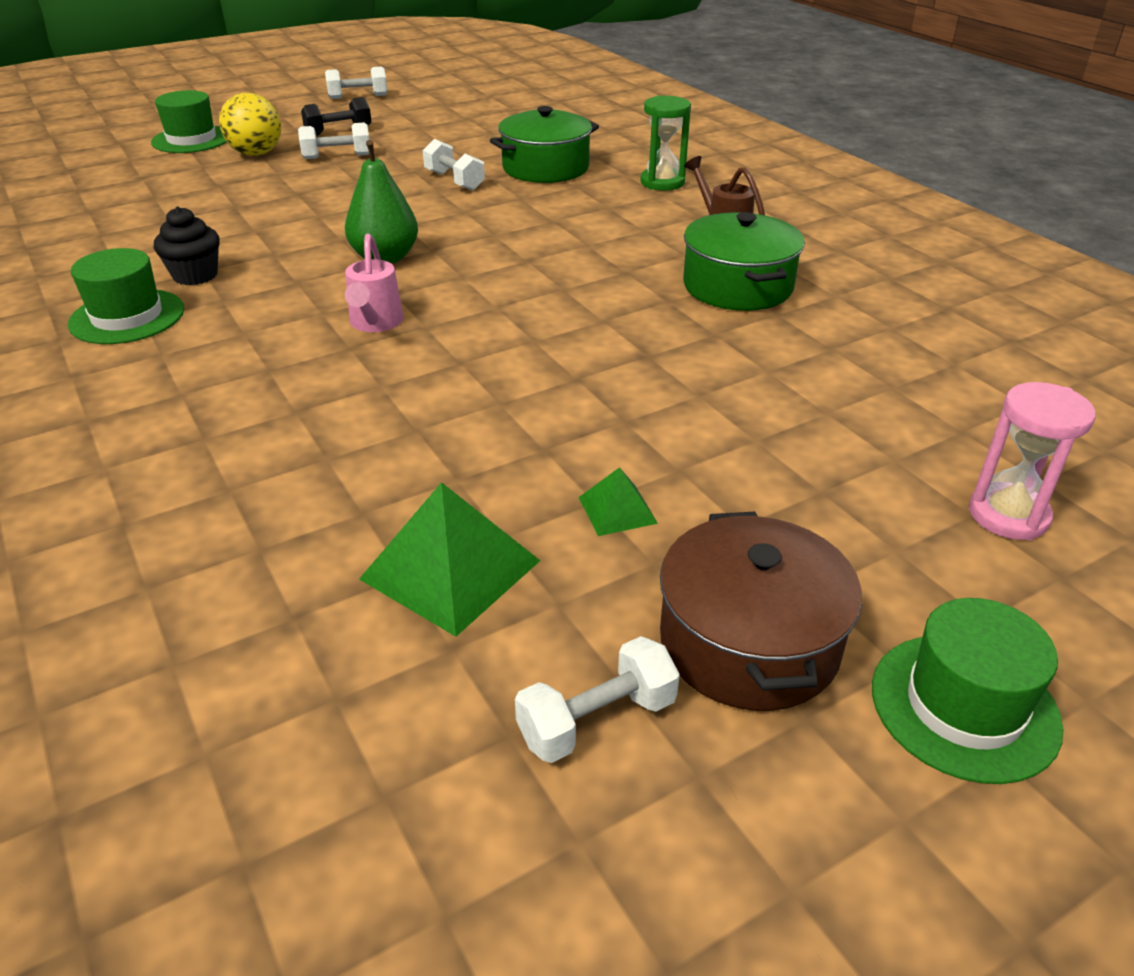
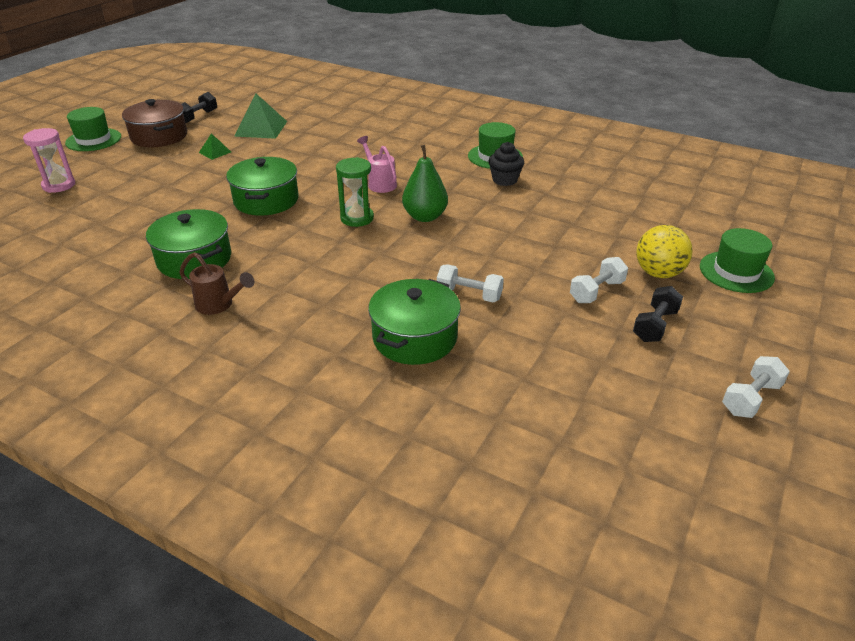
camera: 150 degrees right, 0 degrees up
white dumbbell [515,636,680,763] -> black dumbbell [182,92,217,123]
green hourglass [641,95,691,191] -> green hourglass moved to [336,157,374,227]
none -> green pot [226,157,299,216]

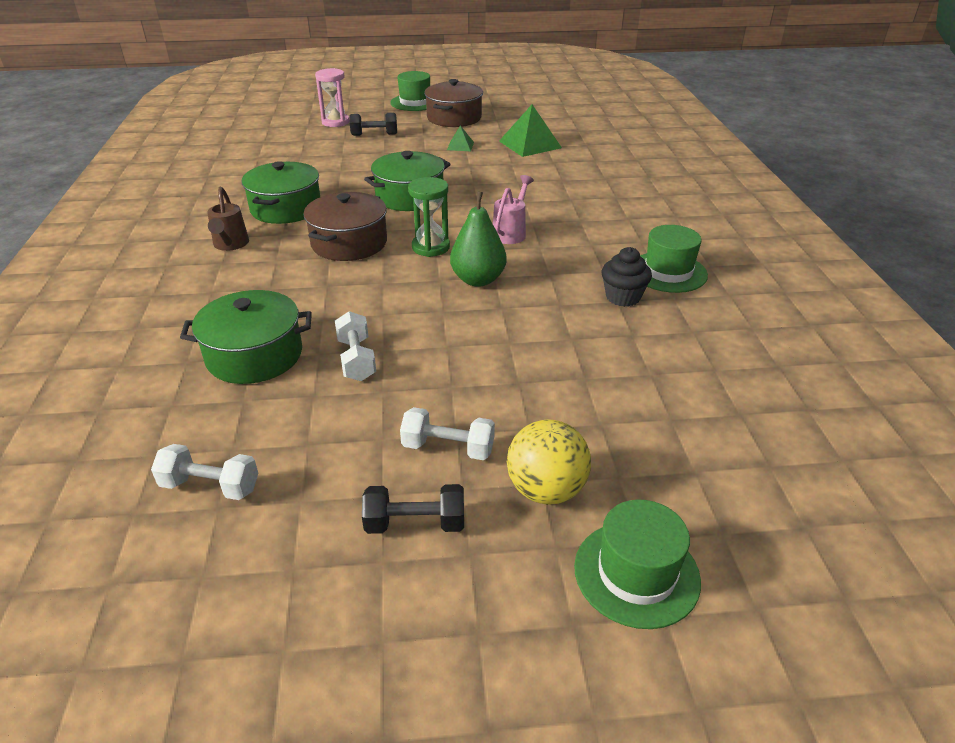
camera: 55 degrees right, 0 degrees up
black dumbbell [182,92,217,123] -> black dumbbell moved to [349,113,397,136]
white dumbbell [722,356,790,418] -> white dumbbell moved to [151,444,258,500]
none -> brown pot [303,192,387,261]

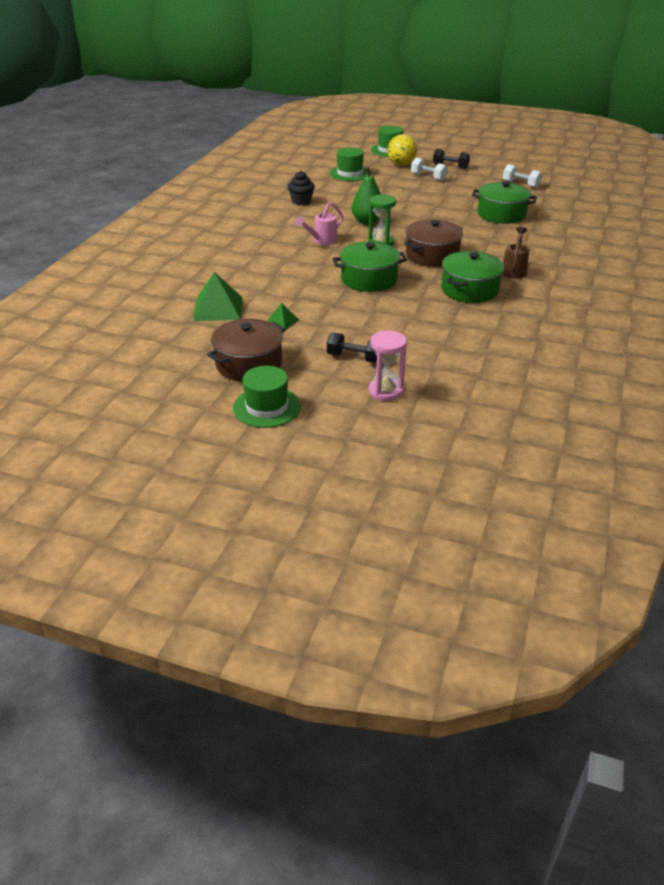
camera: 155 degrees left, 0 degrees up
white dumbbell [335,311,376,381] -> none
green hat [640,225,708,293] -> green hat moved to [329,147,368,181]

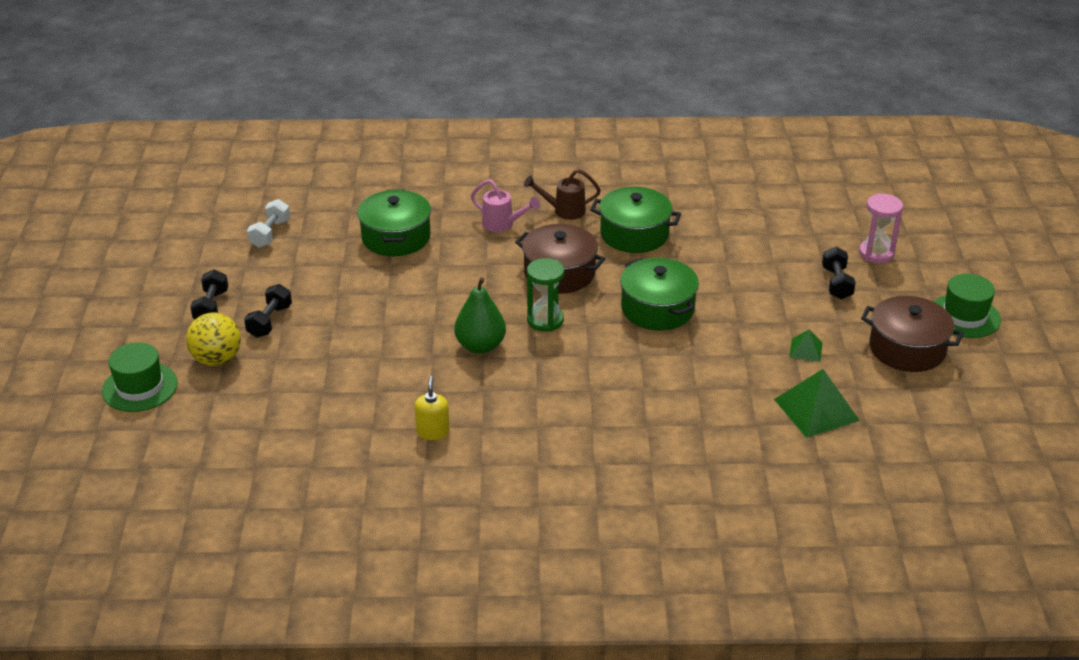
camera: 110 degrees left, 0 degrees up
black cupcake [288,171,315,205] -> yellow soap dispenser [414,376,450,440]
pink watering can [296,202,343,245] -> pink watering can moved to [471,179,540,232]
green hat [329,147,368,181] -> none
white dumbbell [411,158,448,181] -> black dumbbell [244,284,292,338]

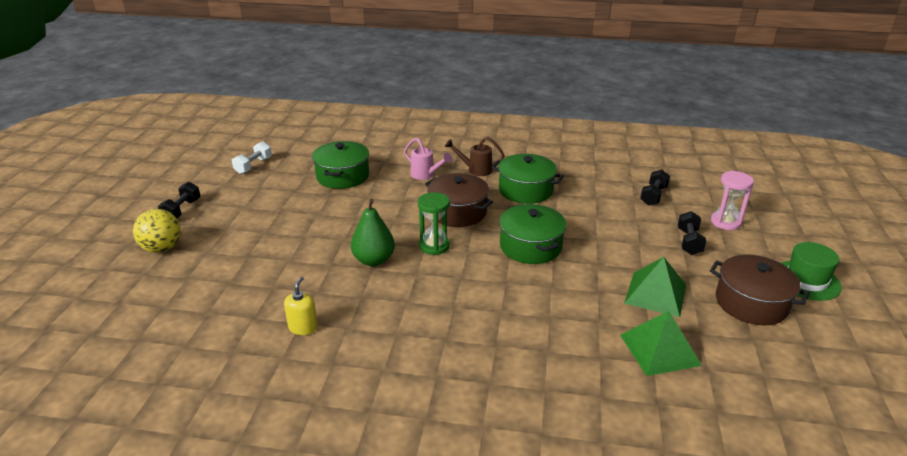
camera: 10 degrees right, 5 degrees down
green hat [102,342,178,412] -> none
black dumbbell [244,284,292,338] -> black dumbbell moved to [640,170,670,206]
green pyramid [789,330,823,362] -> green pyramid [624,257,686,317], size x1.92

